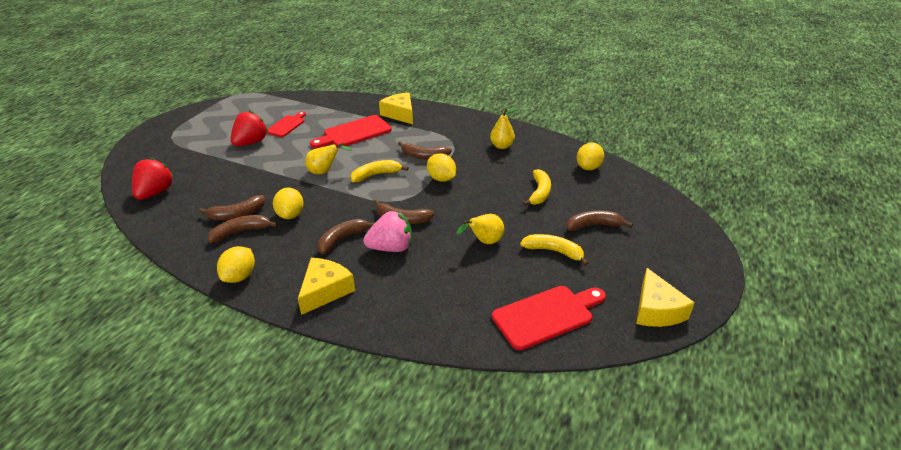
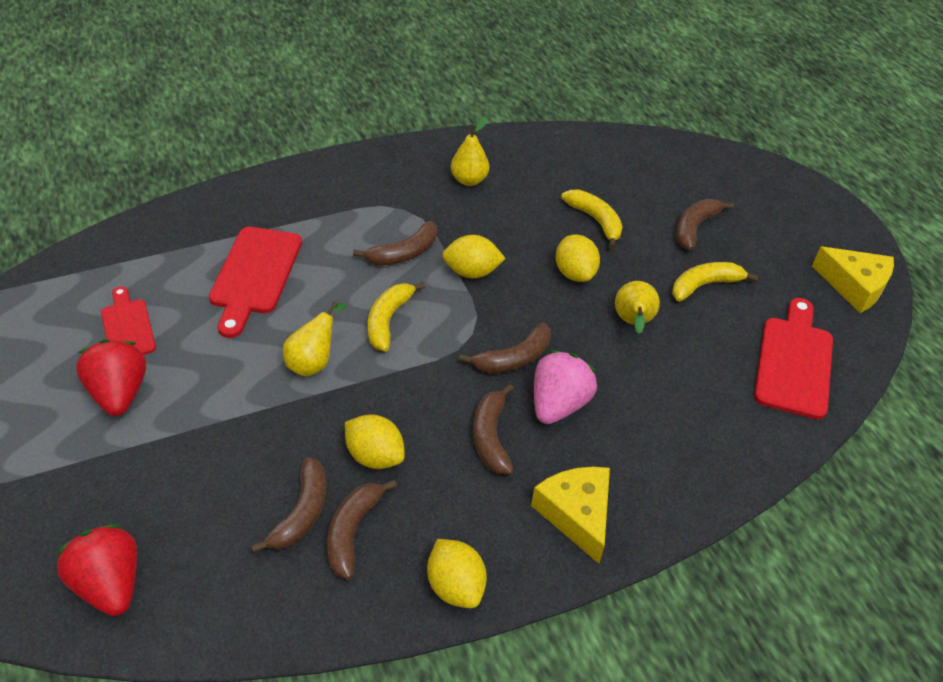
camera: 50 degrees left, 10 degrees up
yellow cheese [379,92,413,124] -> none
yellow lemon [577,143,604,170] -> yellow lemon moved to [556,234,600,282]

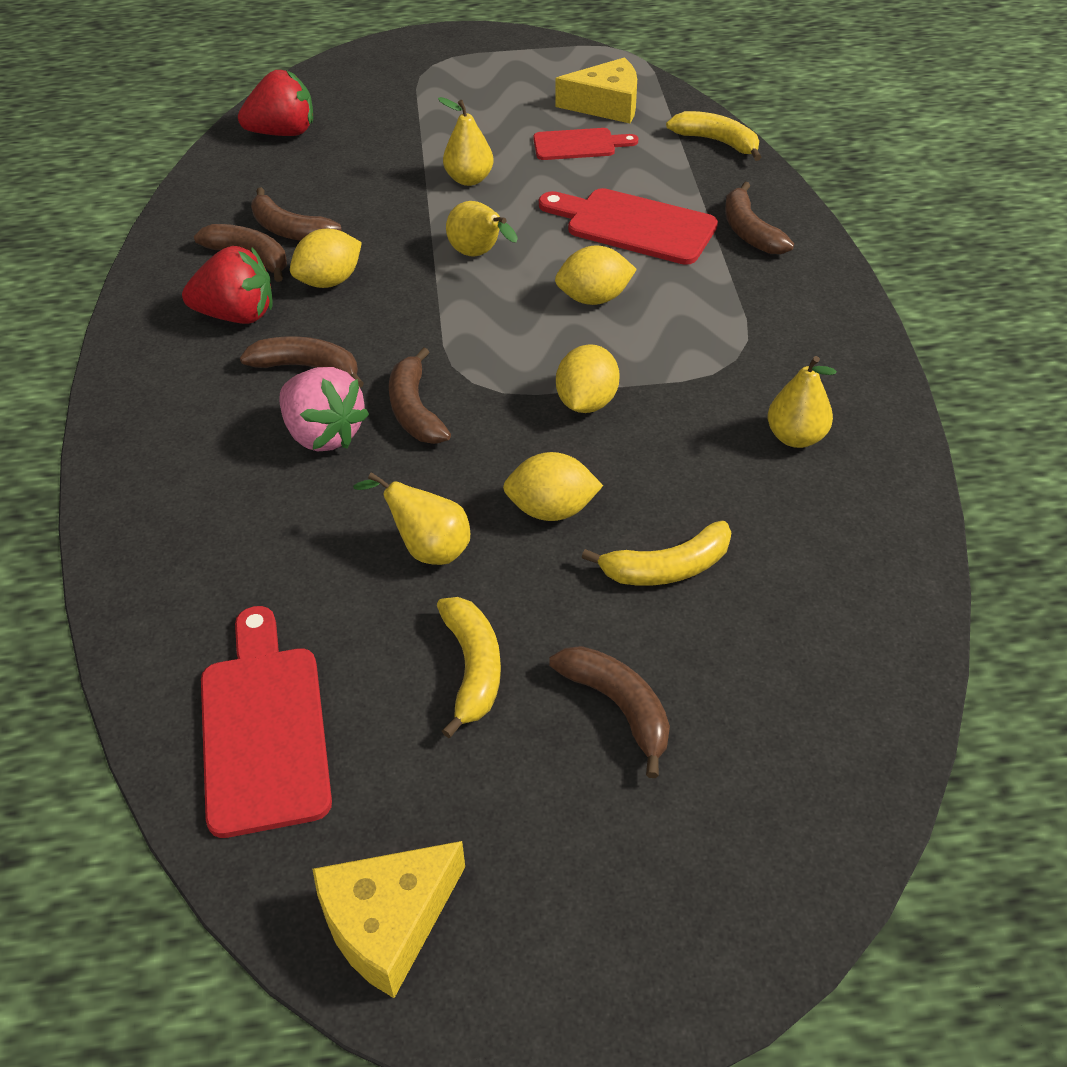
camera: 110 degrees right, 0 degrees up
red strawberry [76,339,146,416] -> red strawberry moved to [182,246,273,324]
brown banana [353,221,437,265] -> brown banana moved to [725,182,794,254]
yellow banana [368,282,426,352] -> yellow banana moved to [666,111,761,161]
yellow lemon [427,539,487,608] -> yellow lemon moved to [555,245,637,305]
yellow cheese [531,467,610,564] -> yellow cheese moved to [556,57,637,123]
red cutting board [754,298,833,419] -> red cutting board turned 135 degrees counterclockwise [201,606,332,838]
none -> yellow pear [438,97,494,186]

